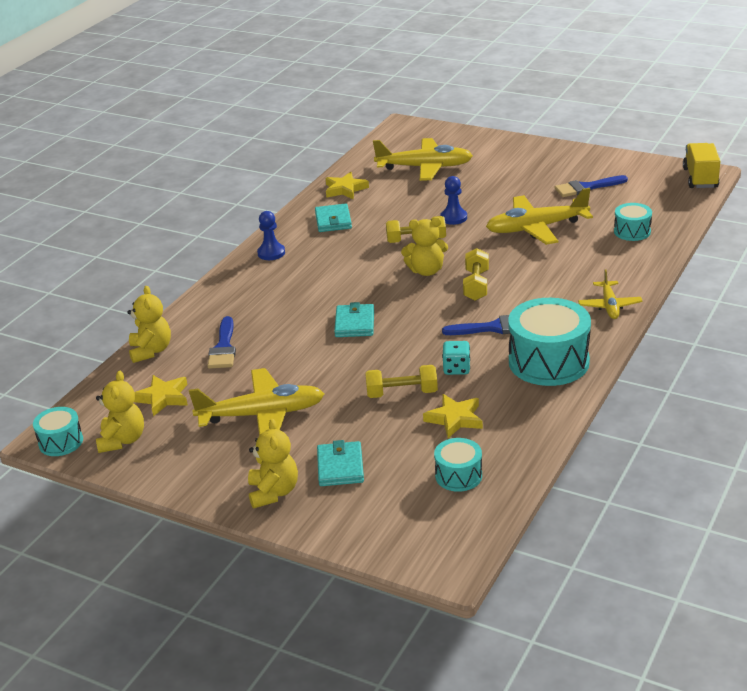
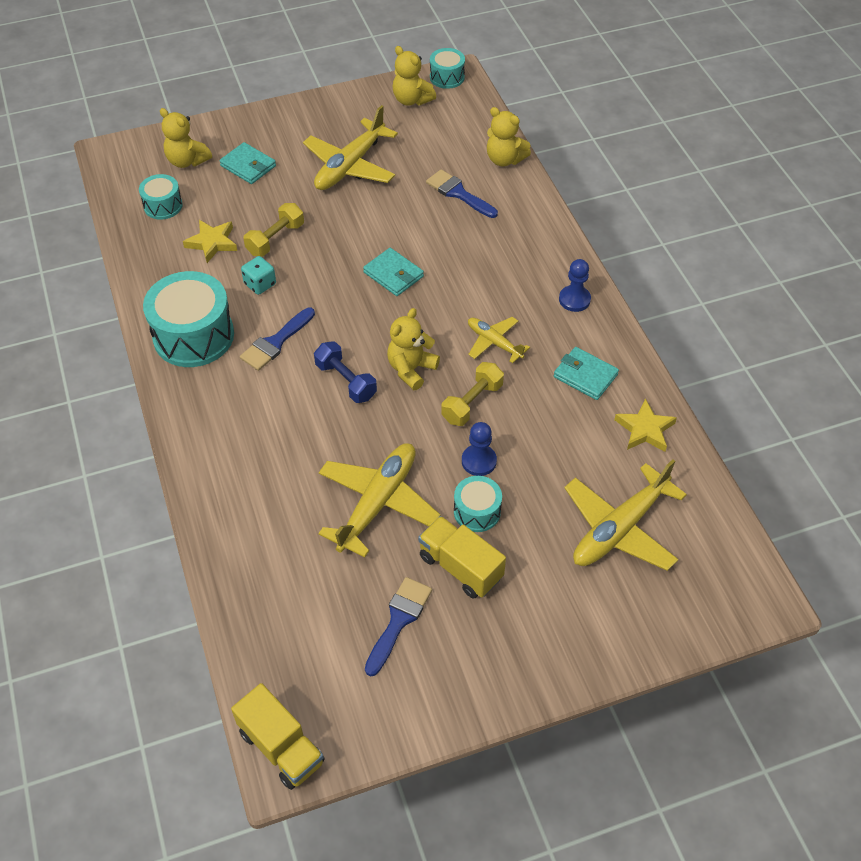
camera: 130 degrees right, 20 degrees up
yellow star [134,375,188,416] -> none
yellow teddy bear [248,419,298,508] -> yellow teddy bear moved to [160,108,212,168]
yellow dumbbell [463,248,489,301] -> blue dumbbell [314,341,377,403]
yellow plane [578,269,643,319] -> yellow plane moved to [468,317,530,363]
turquoise drum [614,203,652,241] -> turquoise drum moved to [454,476,502,532]
none -> yellow truck [418,516,506,599]

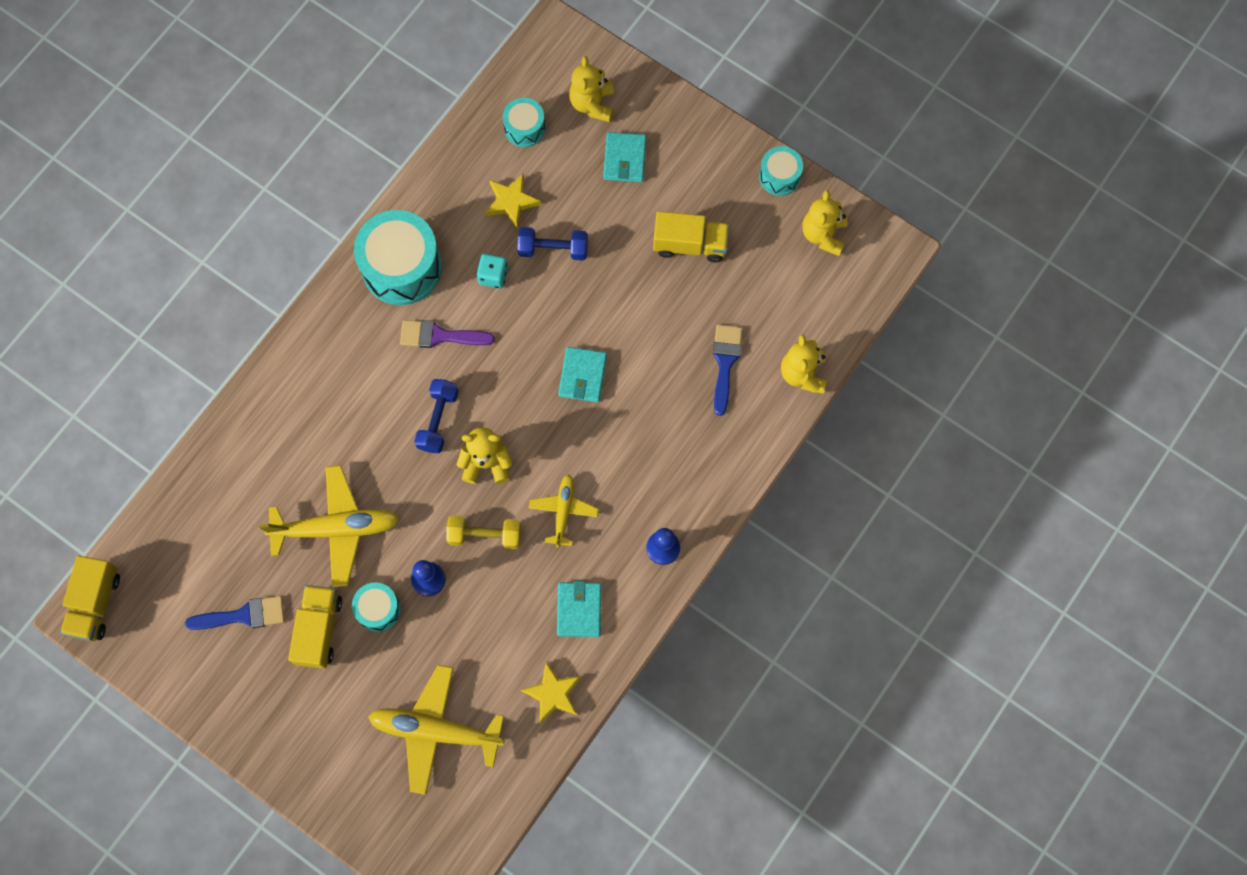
camera: 55 degrees right, 20 degrees up
blue brush [240,308,315,371] -> purple brush [400,320,495,348]
yellow dumbbell [243,203,304,256] -> blue dumbbell [517,227,588,261]
yellow plane [303,105,398,190] -> yellow truck [653,211,729,263]
turquoise drum [430,48,465,89] -> turquoise drum moved to [759,146,803,196]

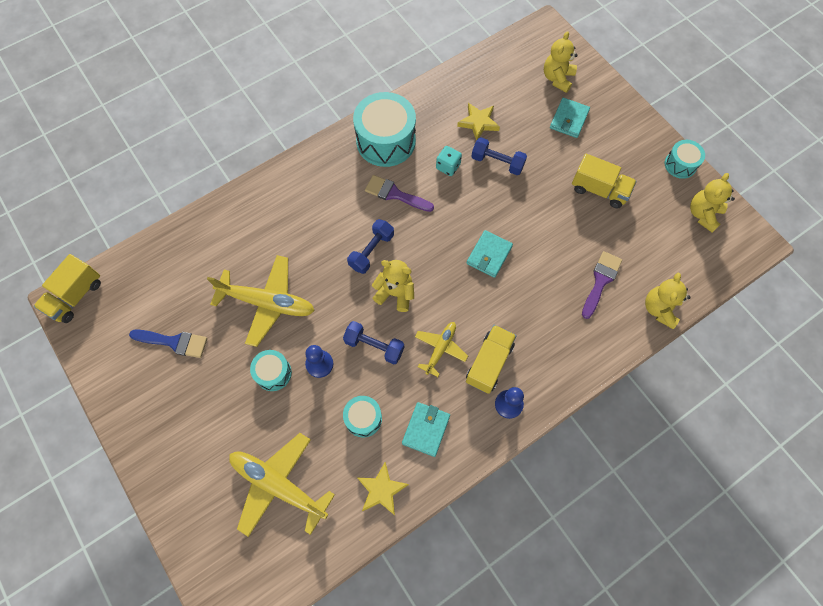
camera: 20 degrees right, 5 degrees down
yellow truck [288,585,342,669] -> yellow truck moved to [466,325,516,394]
yellow dumbbell [446,515,521,549] -> blue dumbbell [343,321,404,364]
turquoise drum [503,98,545,147] -> turquoise drum moved to [343,396,382,438]
blue brush [713,324,743,416] -> purple brush [582,251,622,319]

